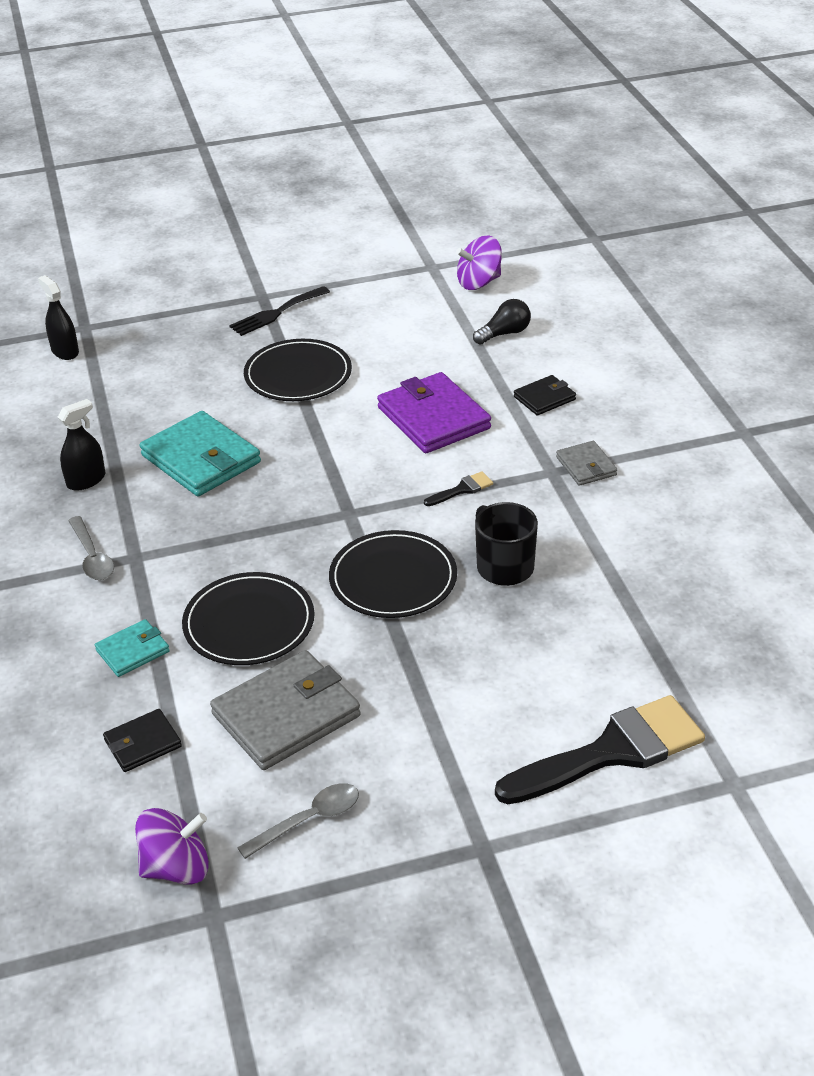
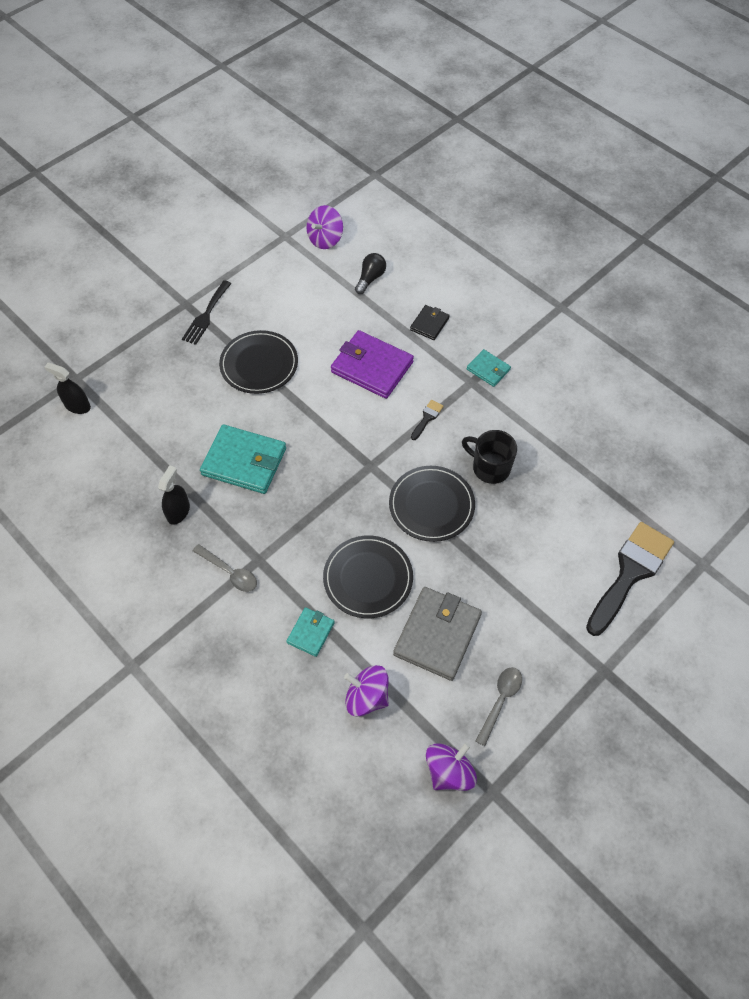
camera: 30 degrees left, 20 degrees up
black wallet [103,709,182,772] -> purple spinning top [344,665,389,717]
grey wallet [556,441,617,486] -> turquoise wallet [467,349,511,387]

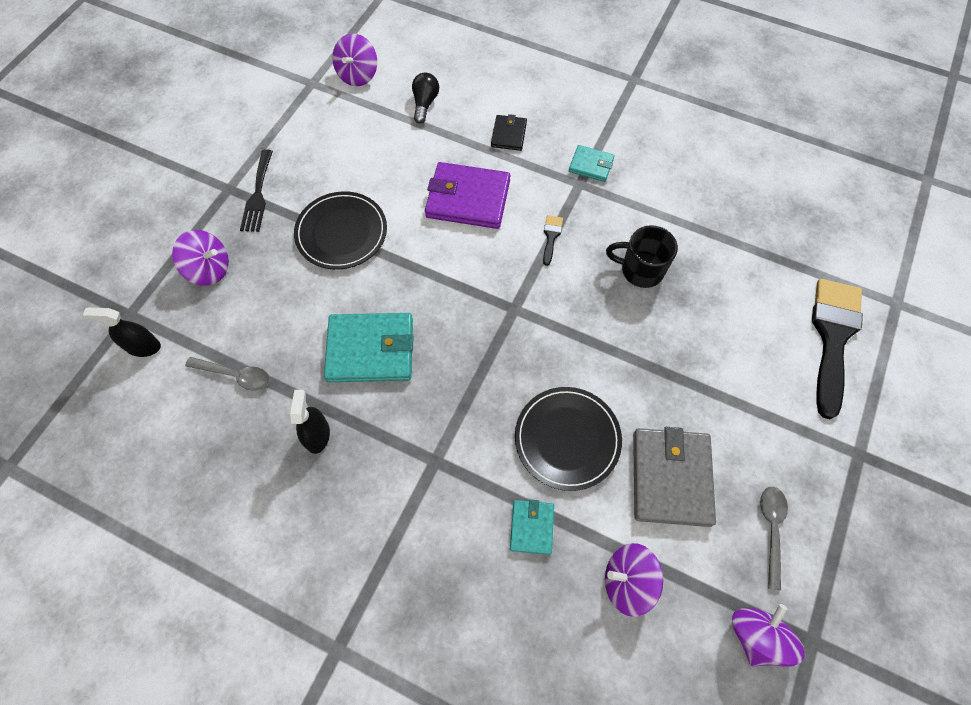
camera: 20 degrees left, 5 degrees up
grey spoon [193,544,257,592] -> grey spoon moved to [185,357,270,391]
black plate [389,466,475,542] -> none
none -> purple spinning top [172,230,229,286]

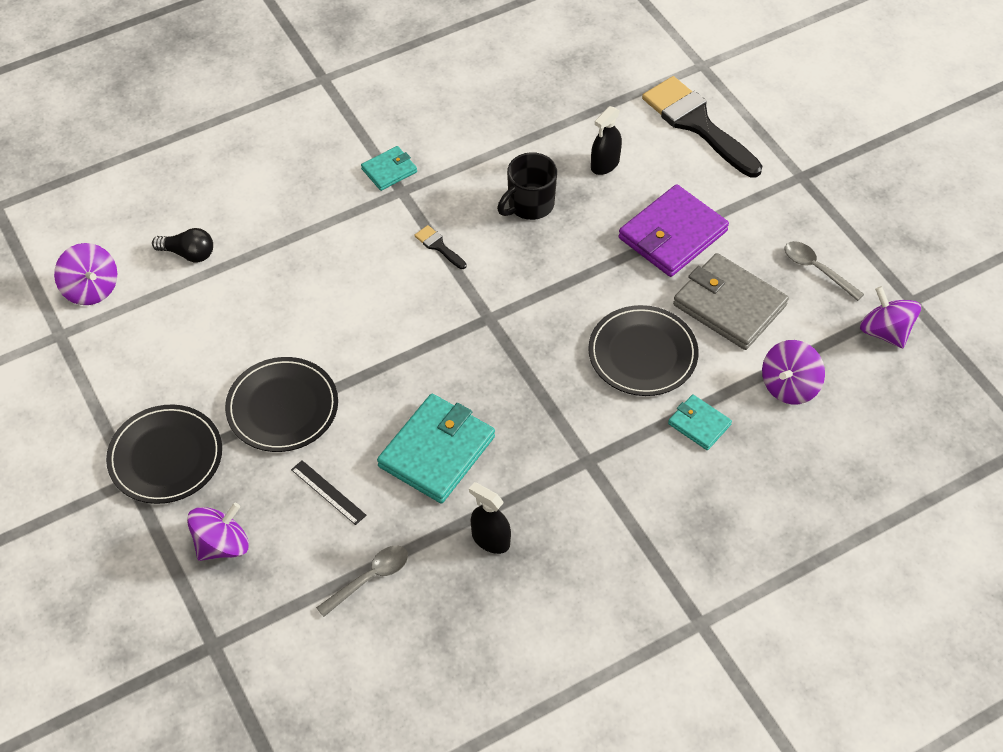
camera: 55 degrees left, 10 degrees down
black spray bottle [83,308,161,357] -> black spray bottle moved to [591,106,622,175]
black fork [240,149,273,232] -> black plate [106,405,222,504]
black light bulb [412,73,439,124] -> black light bulb turned 150 degrees clockwise [152,228,213,262]
purple wallet [425,162,510,229] -> purple wallet moved to [619,184,729,277]
black wallet [491,114,527,151] -> none
none -> black ruler [291,460,366,525]

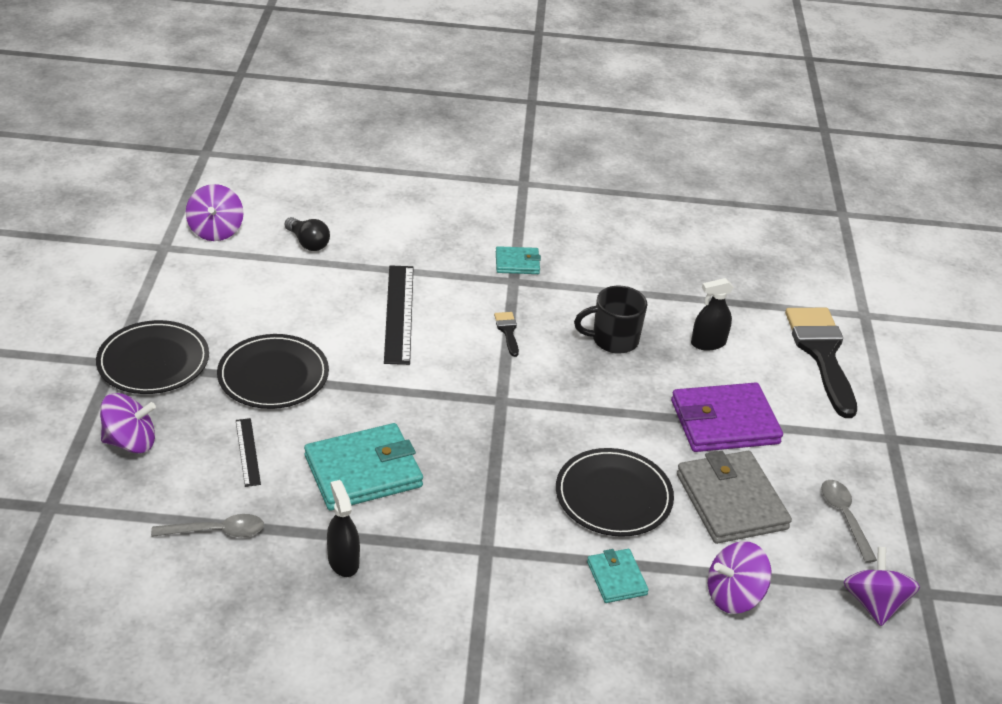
camera: 30 degrees right, 15 degrees down
none -> black ruler [384,265,414,365]

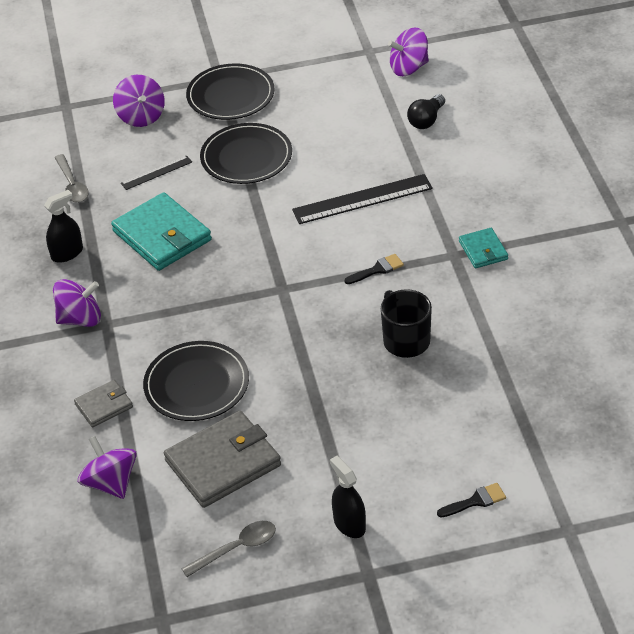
camera: 80 degrees right, 5 degrees up
turquoise wallet [587,549,649,603] -> grey wallet [74,380,133,427]
purple wallet [671,383,783,452] -> none
black spray bottle [691,278,734,351] -> black spray bottle moved to [330,456,366,538]
black brush [785,308,857,418] -> black brush [437,483,506,518], size x0.41
purple spinning top [843,547,920,626] -> purple spinning top moved to [53,279,101,327]

